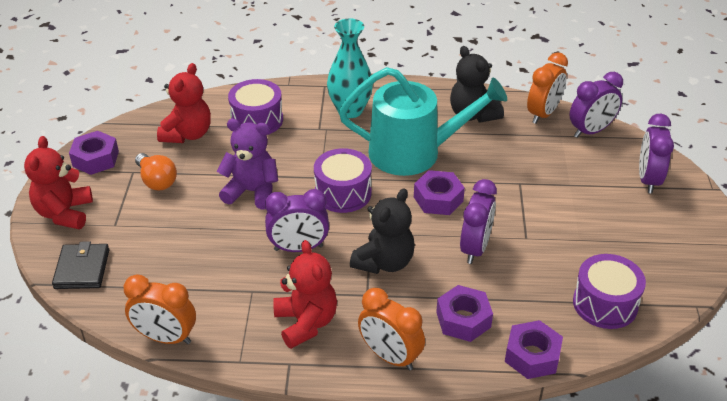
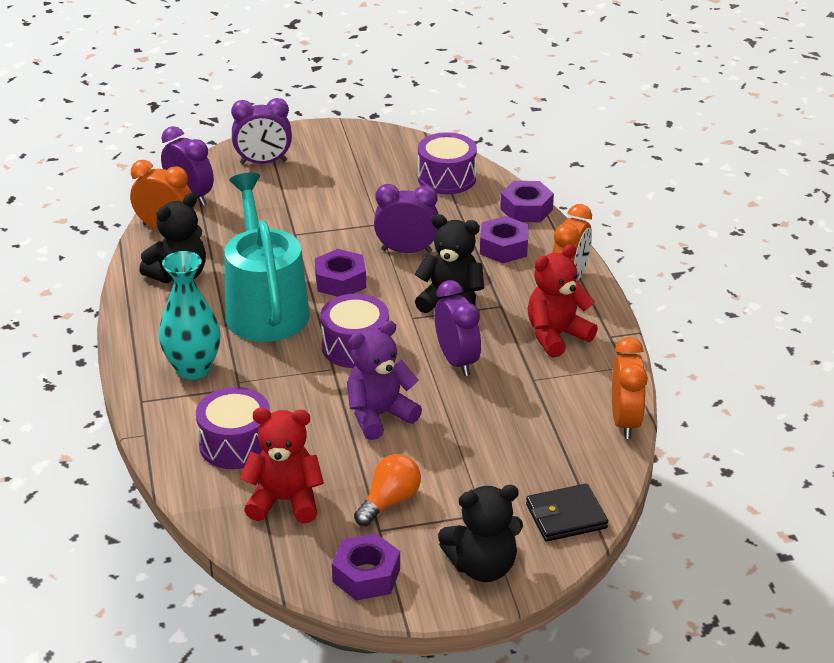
camera: 105 degrees left, 5 degrees down
red teddy bear [24,136,93,229] -> black teddy bear [438,485,523,582]
purple teddy bear [217,119,278,209] -> purple teddy bear turned 60 degrees clockwise [347,321,422,440]

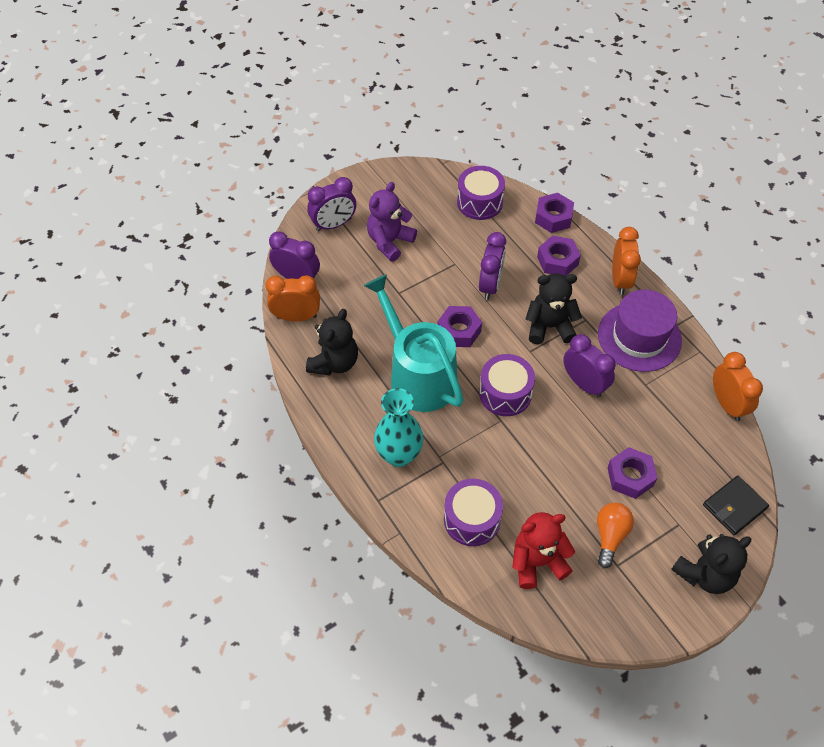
camera: 20 degrees left, 20 degrees up
purple nut [332,534,400,601] -> purple nut moved to [607,447,657,499]
purple teddy bear [347,321,422,440] -> purple teddy bear moved to [367,182,417,261]
purple clock [374,184,438,253] -> purple clock turned 120 degrees clockwise [479,232,506,300]
red teddy bear [528,244,598,358] -> purple hat [598,290,682,372]

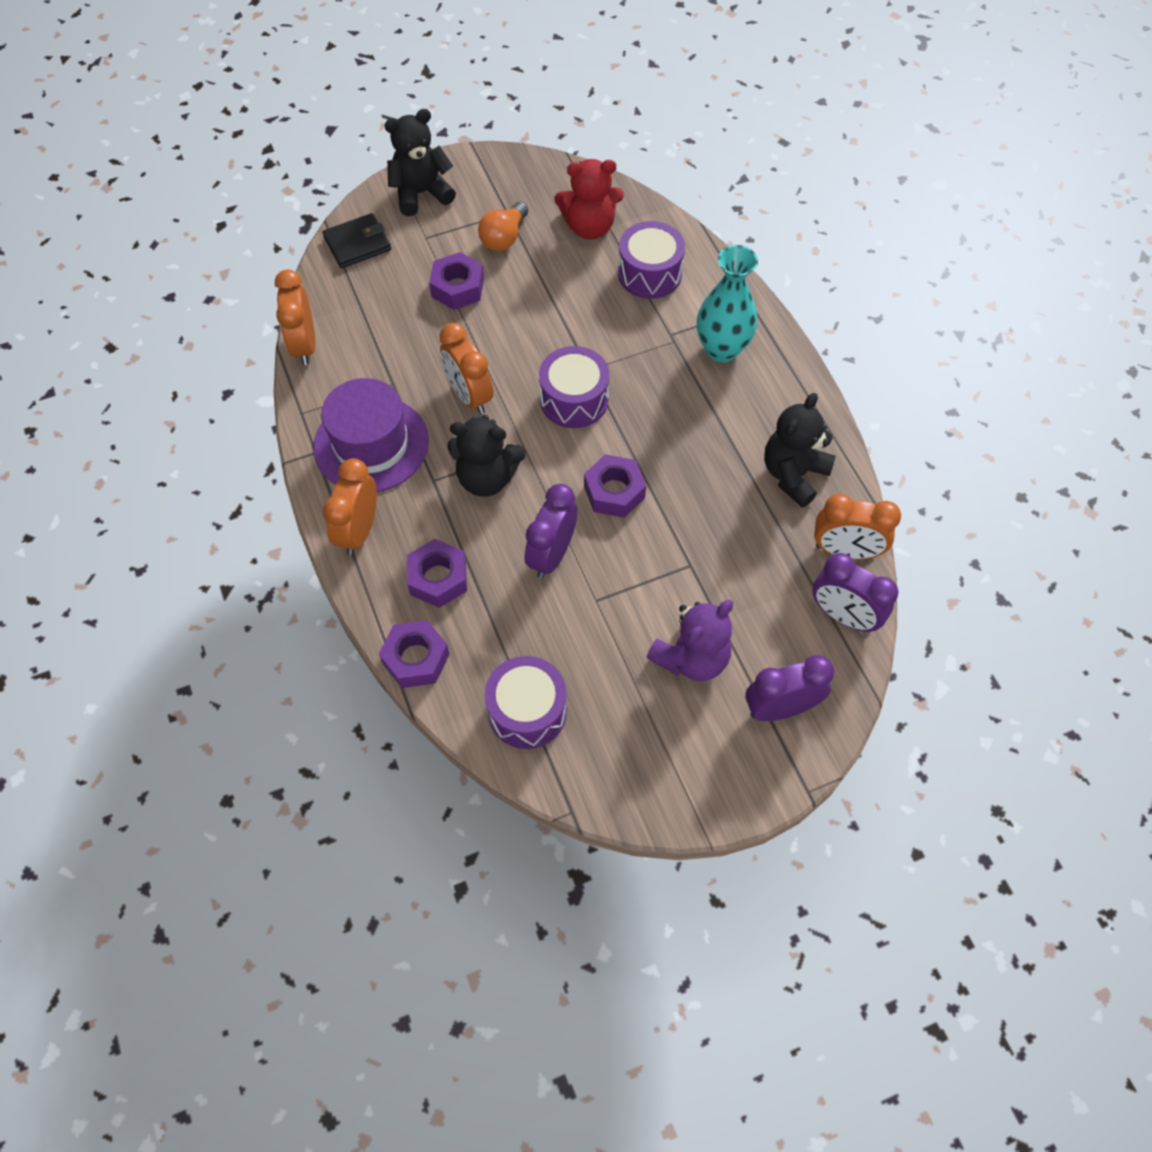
camera: 170 degrees left, 5 degrees up
turquoise watering can [364,274,464,412] -> none
purple clock [563,334,616,398] -> orange clock [439,323,493,414]

